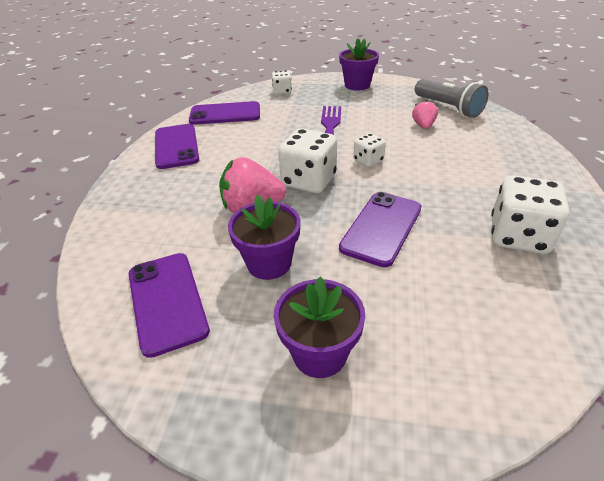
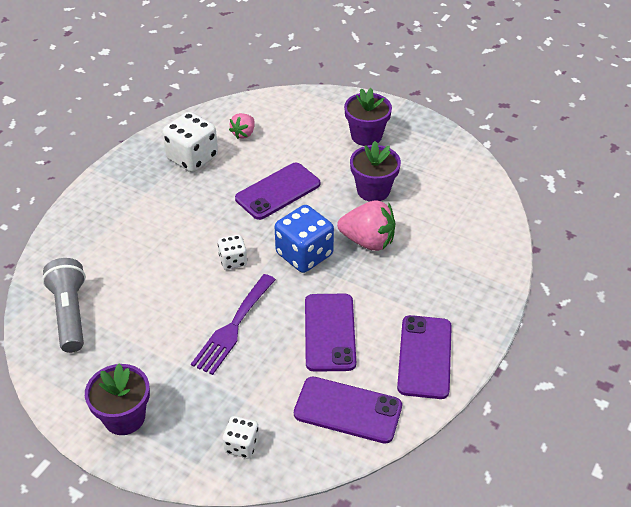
camera: 160 degrees left, 5 degrees up
purple phone [129,253,210,358] -> purple phone moved to [305,294,356,372]
white dice [278,128,337,193] -> blue dice [275,205,334,273]
pink strawberry [412,100,438,129] -> pink strawberry moved to [229,113,255,139]

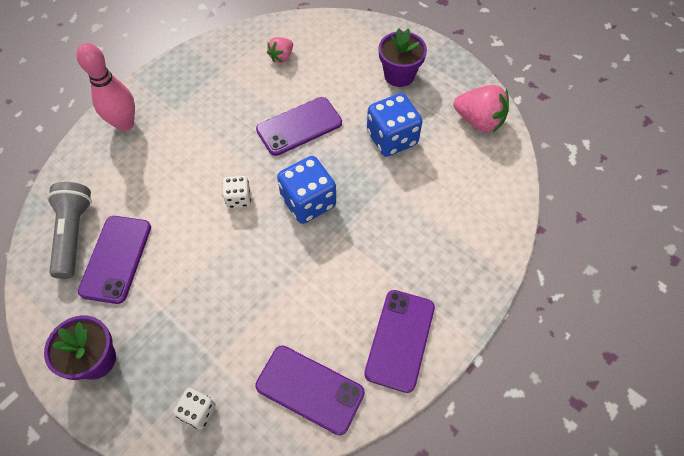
camera: 10 degrees right, 15 degrees up
white dice [162,112,218,172] -> none
purple fork [191,274,276,375] -> none
purple phone [305,294,356,372] -> purple phone moved to [78,216,151,304]
pink strawberry [337,201,396,251] -> pink strawberry moved to [453,85,509,133]
purple flower pot [350,141,401,202] -> blue dice [367,93,423,157]
none -> pink bowling pin [76,43,135,131]

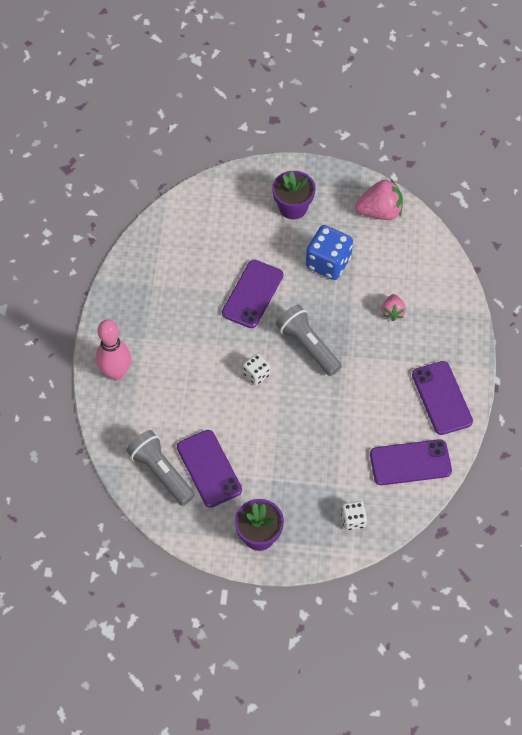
camera: 35 degrees left, 0 degrees up
pink strawberry [267,37,293,63] -> pink strawberry moved to [382,294,406,321]
blue dice [277,156,336,224] -> grey flashlight [276,305,342,376]

